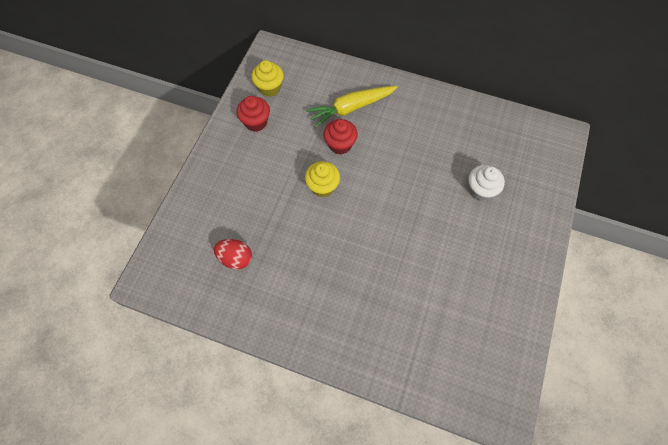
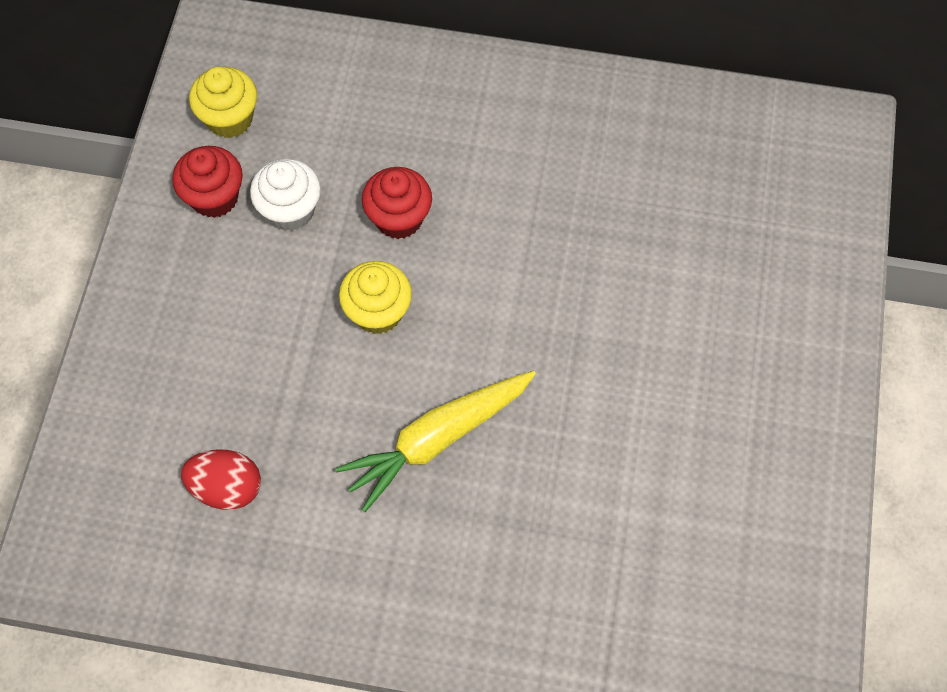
camera: 10 degrees left, 0 degrees up
yellow carrot [306,86,398,128] -> yellow carrot moved to [335,371,536,512]
white cupcake [468,165,505,201] -> white cupcake moved to [250,159,321,231]

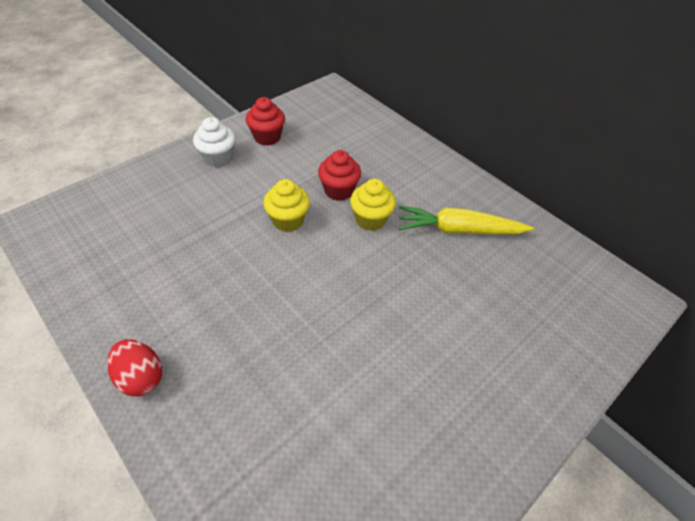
camera: 35 degrees right, 15 degrees down
red egg [181,449,261,510] -> red egg moved to [107,339,162,397]
yellow cupcake [189,67,257,138] -> yellow cupcake moved to [350,179,396,231]
white cupcake [250,159,321,231] -> white cupcake moved to [193,117,235,167]
yellow carrot [335,371,536,512] -> yellow carrot moved to [399,206,534,235]

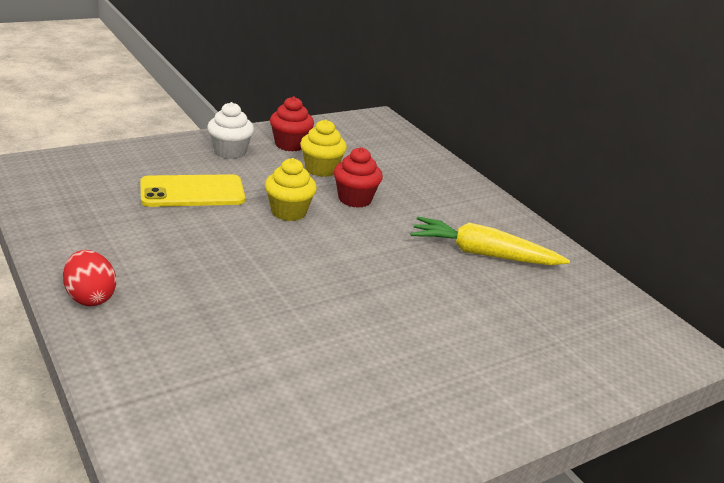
camera: 10 degrees right, 20 degrees down
yellow cupcake [350,179,396,231] -> yellow cupcake moved to [300,119,347,177]
none -> yellow phone [140,174,245,207]

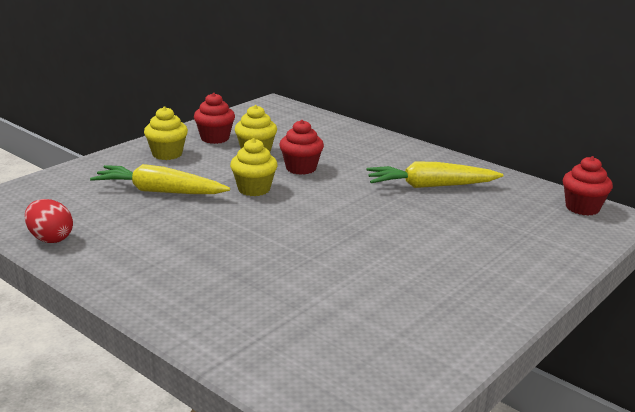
camera: 15 degrees left, 5 degrees down
red egg [63,250,116,306] -> red egg moved to [25,199,73,243]
yellow phone [140,174,245,207] -> yellow carrot [90,164,230,194]
white cupcake [207,102,254,159] -> yellow cupcake [144,107,188,160]
none -> red cupcake [563,156,613,215]

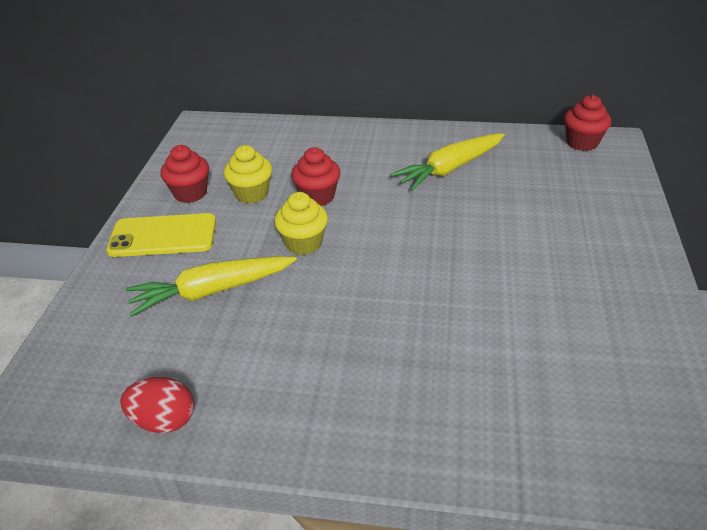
camera: 30 degrees left, 15 degrees up
yellow cupcake [144,107,188,160] -> yellow phone [106,213,216,257]

